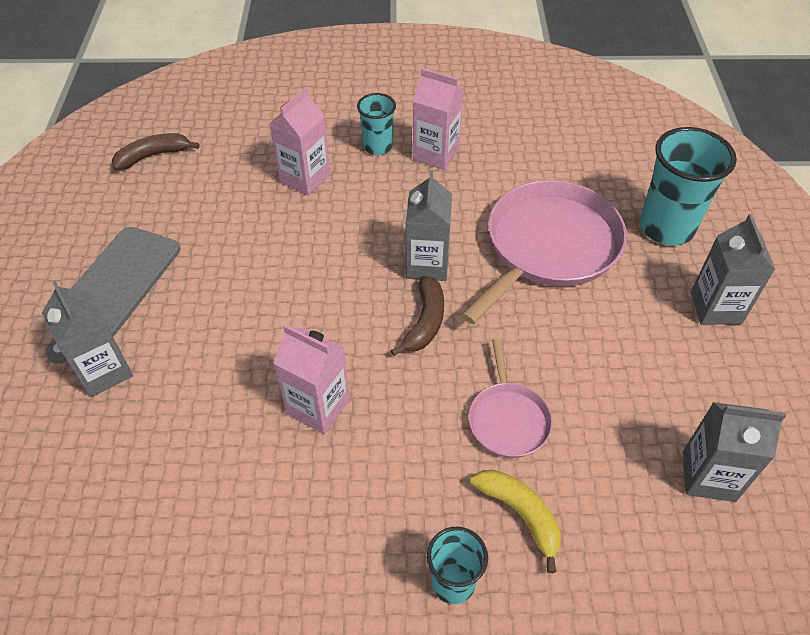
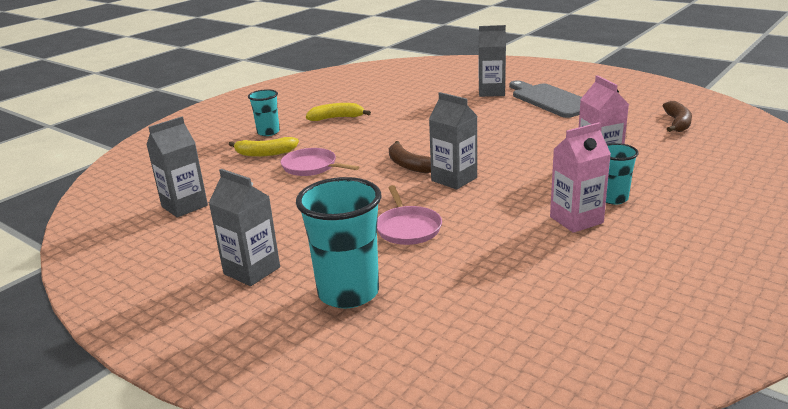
camera: 130 degrees right, 25 degrees down
pink carton [273,324,350,434] -> none
pink pan [461,180,627,324] -> pink pan [377,185,442,245], size x0.51
none -> yellow banana [306,103,371,121]

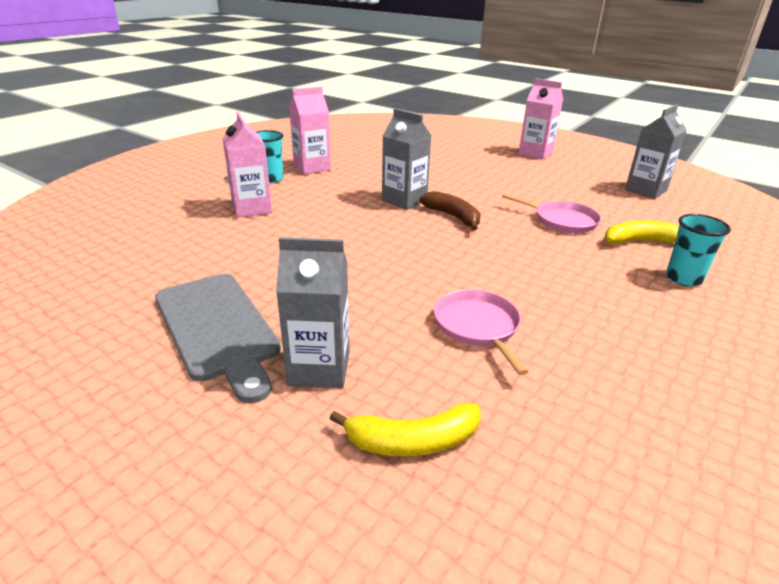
camera: 175 degrees right, 5 degrees up
grey carton [209,169,280,286] -> pink carton [518,78,563,159]
turquoise cup [296,177,382,308] -> none
yellow banana [306,103,371,121] -> yellow banana moved to [329,403,481,457]
pink pan [377,185,442,245] -> pink pan moved to [434,290,528,375]
brown banana [663,101,692,132] -> none

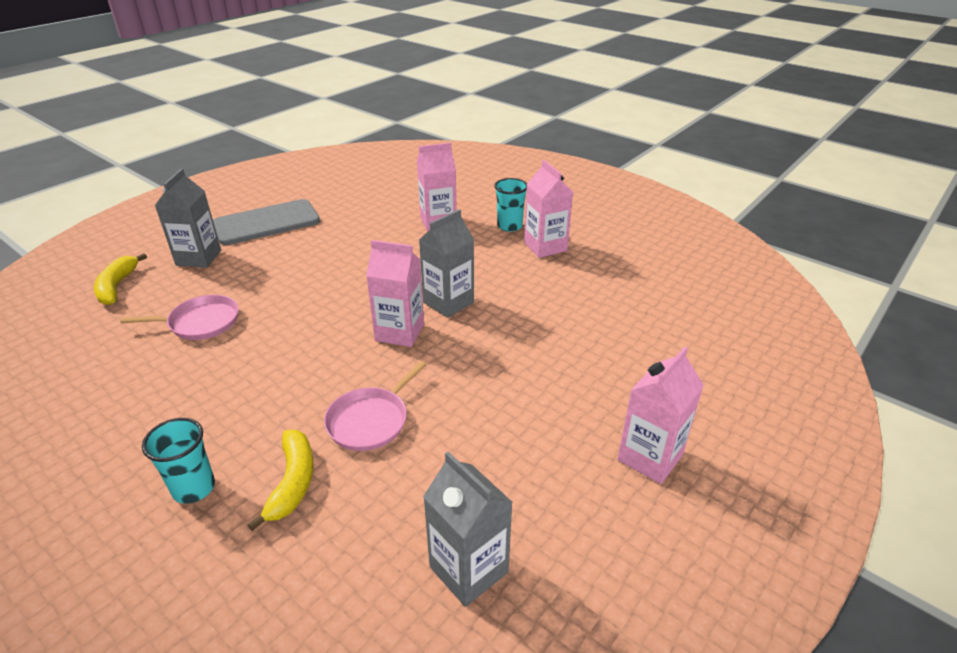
camera: 95 degrees right, 5 degrees up
brown banana [419,191,480,231] -> pink carton [366,240,424,347]

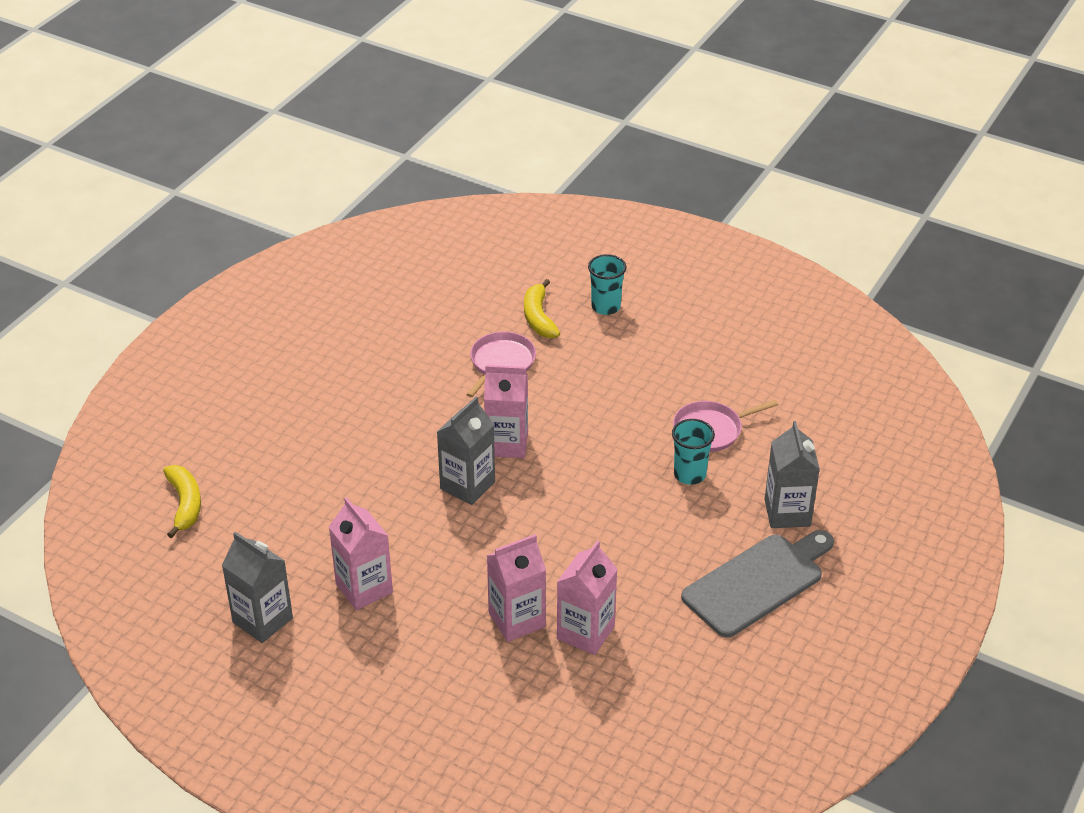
camera: 170 degrees right, 5 degrees up
yellow banana [94,253,147,305] -> yellow banana moved to [163,465,201,538]
grey carton [423,452,513,607] -> grey carton moved to [222,532,293,643]
turquoise cup [494,178,527,232] -> turquoise cup moved to [672,419,715,485]
pink carton [617,347,704,484] -> pink carton moved to [557,540,618,655]

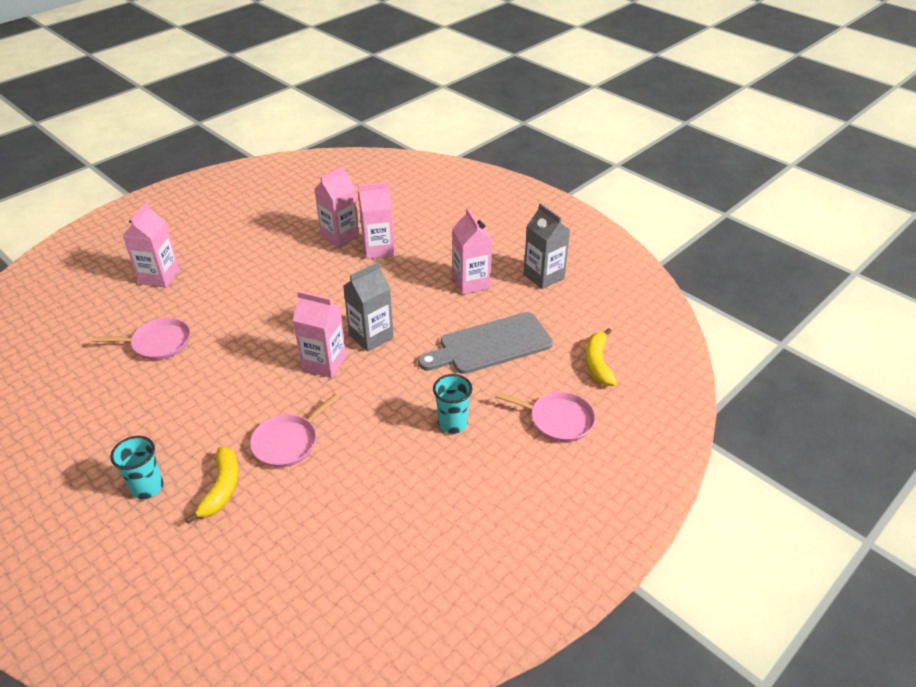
camera: 165 degrees left, 0 degrees up
turquoise cup [672,419,715,485] -> turquoise cup moved to [433,374,473,434]
grey cutting board [681,530,834,638] -> grey cutting board moved to [418,312,553,374]
grey carton [765,421,820,528] -> pink carton [122,202,180,288]
none -> pink pan [495,392,596,442]

